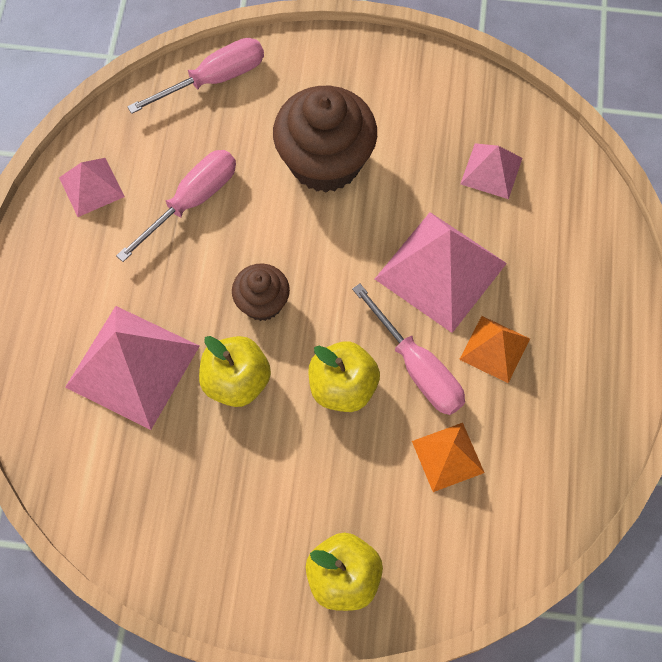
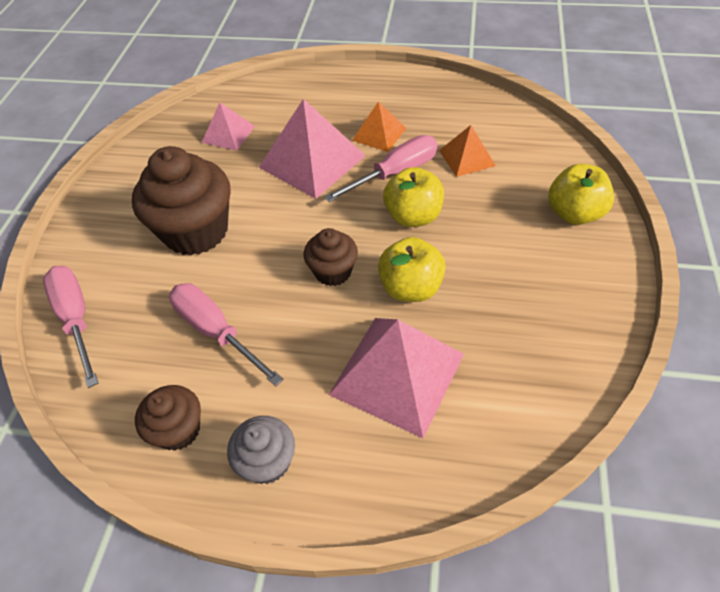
camera: 85 degrees left, 15 degrees down
pink pyramid [59,158,125,217] -> brown cupcake [135,385,201,451]
none -> grey cupcake [227,416,295,484]

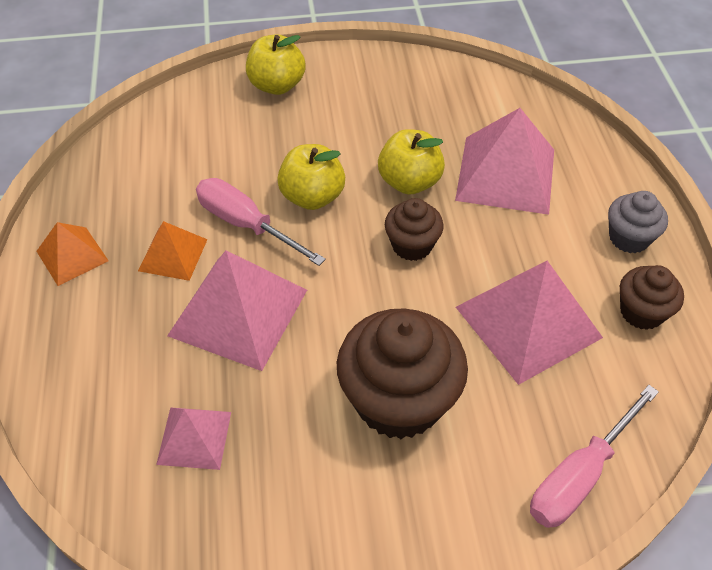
camera: 110 degrees left, 0 degrees up
pink screwdriver [169,283,284,386] -> pink pyramid [456,261,603,385]
orange pyramid [439,125,496,177] -> orange pyramid moved to [37,222,109,286]

